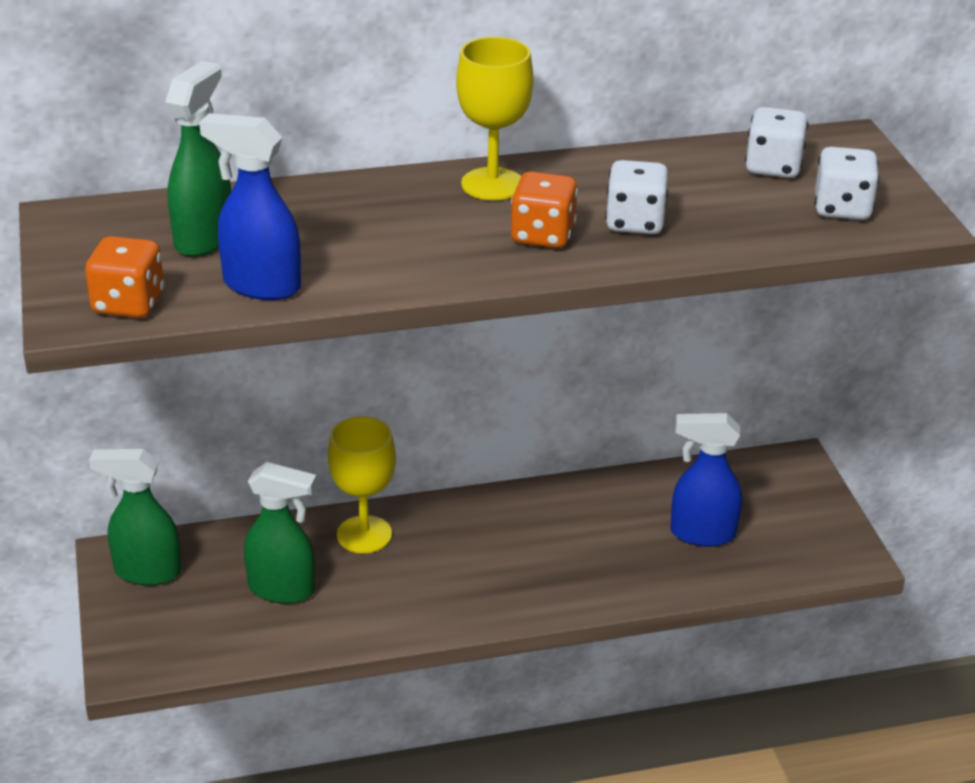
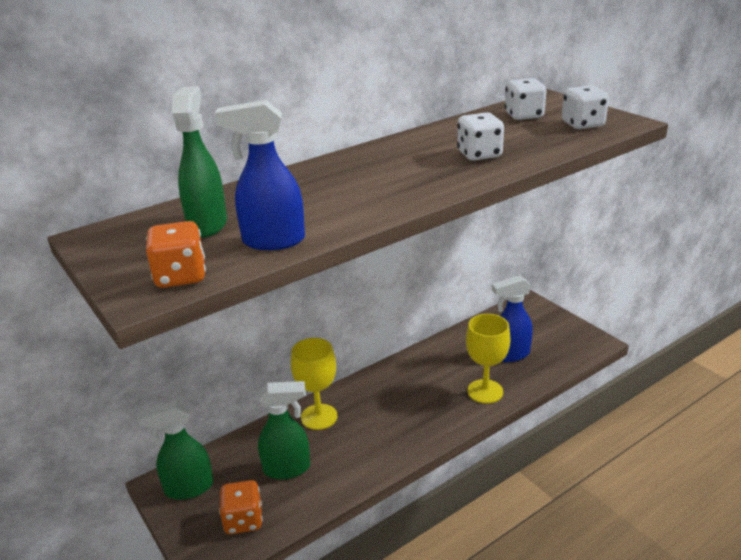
camera: 20 degrees left, 5 degrees down
yellow goblet [456,37,534,200] -> yellow goblet moved to [466,314,510,404]
orange dice [511,171,578,248] -> orange dice moved to [219,480,263,534]

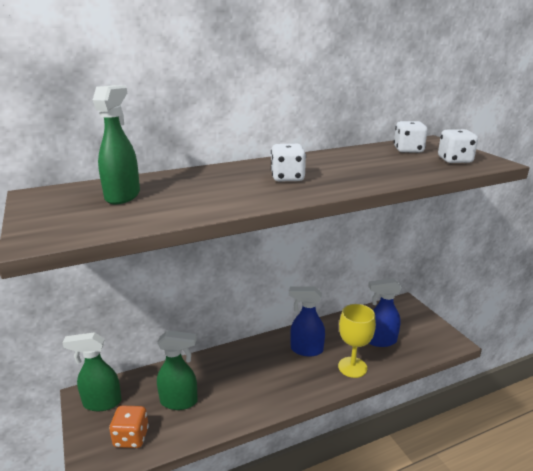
camera: 10 degrees right, 5 degrees down
orange dice [146,221,206,288] -> none
blue spray bottle [215,100,305,250] -> blue spray bottle moved to [289,286,325,357]
yellow goblet [291,338,337,430] -> none
white dice [457,112,504,161] -> white dice moved to [271,144,306,182]

